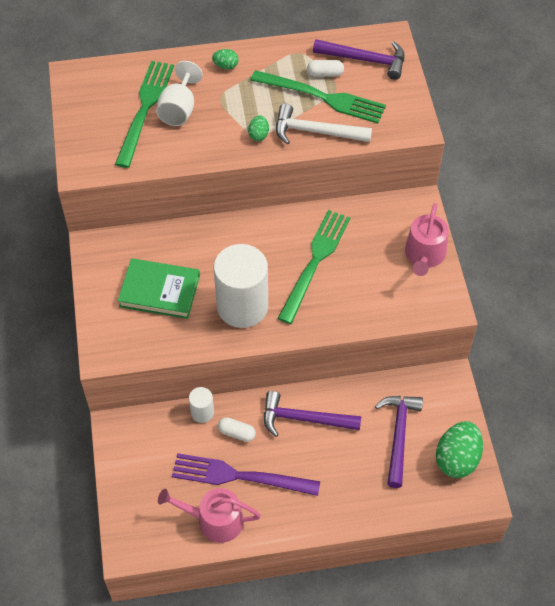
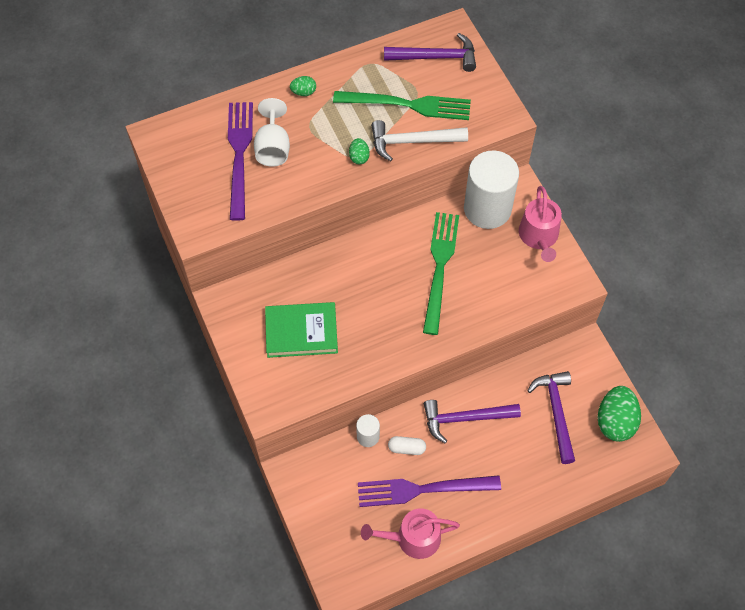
camera: 15 degrees left, 5 degrees up
green fork [115,61,174,168] -> purple fork [228,102,253,221]
white cylinder [214,244,268,328] -> white cylinder moved to [464,150,519,229]
white capsule [307,60,344,77] -> none

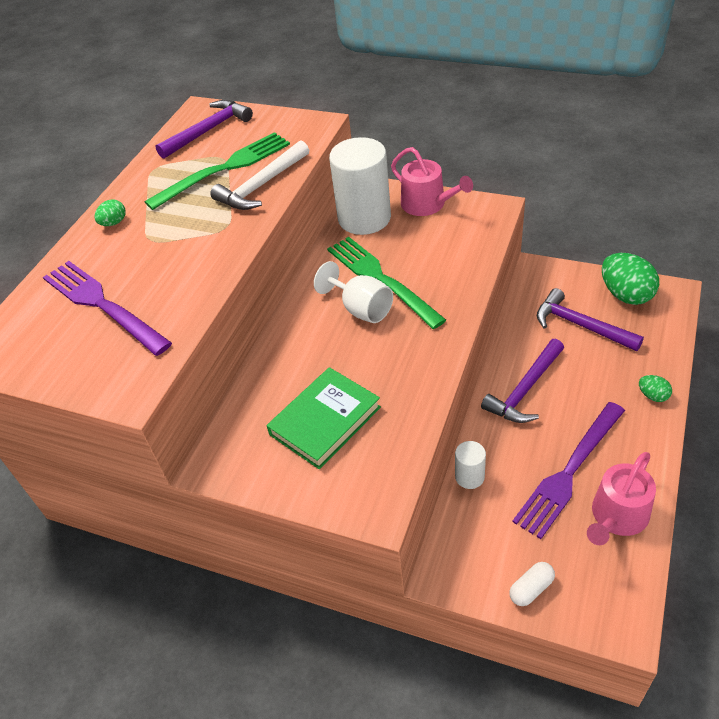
camera: 40 degrees left, 15 degrees down
white goblet [254,98,290,167] -> white goblet moved to [314,261,393,323]
green egg [349,138,370,164] -> green egg moved to [639,375,672,402]
white capsule [388,436,426,455] -> white capsule moved to [509,562,555,606]

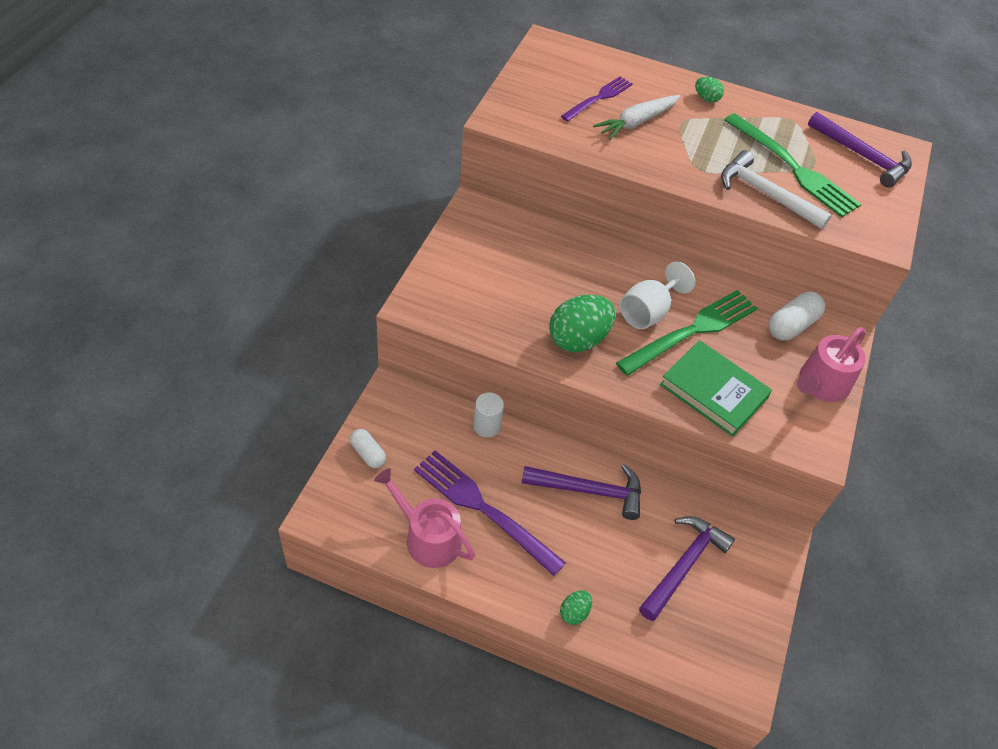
camera: 80 degrees right, 5 degrees up
purple fork [43,261,172,356] -> purple fork [561,76,632,122], size x0.61
green book [267,367,381,469] -> green book moved to [660,340,772,437]
white cylinder [329,137,391,235] -> white capsule [769,292,825,340]
purple hammer [481,339,564,423] -> purple hammer turned 150 degrees clockwise [522,464,641,520]
green egg [602,253,659,305] -> green egg moved to [549,295,616,352]
none -> white carrot [593,95,681,140]

